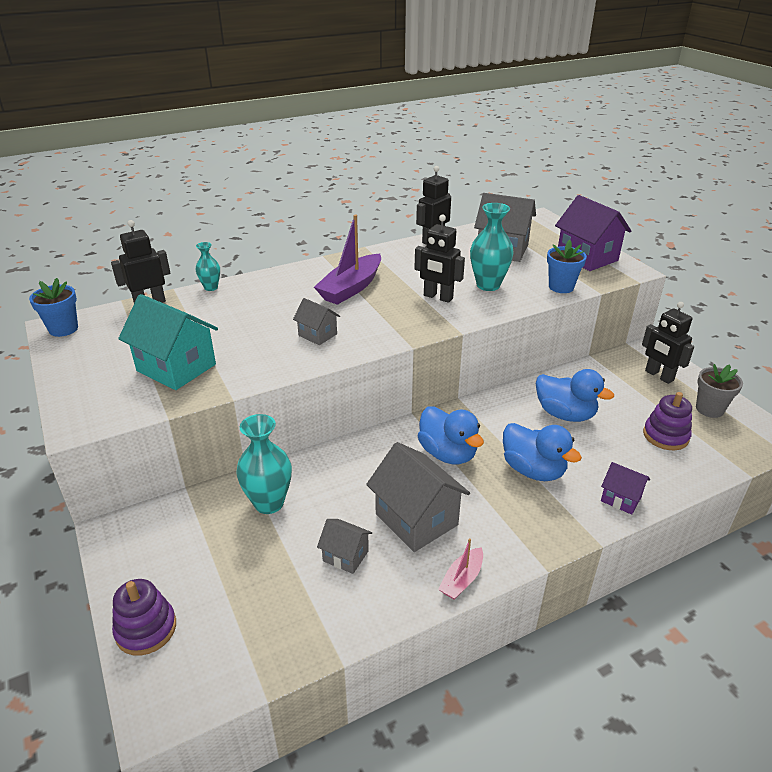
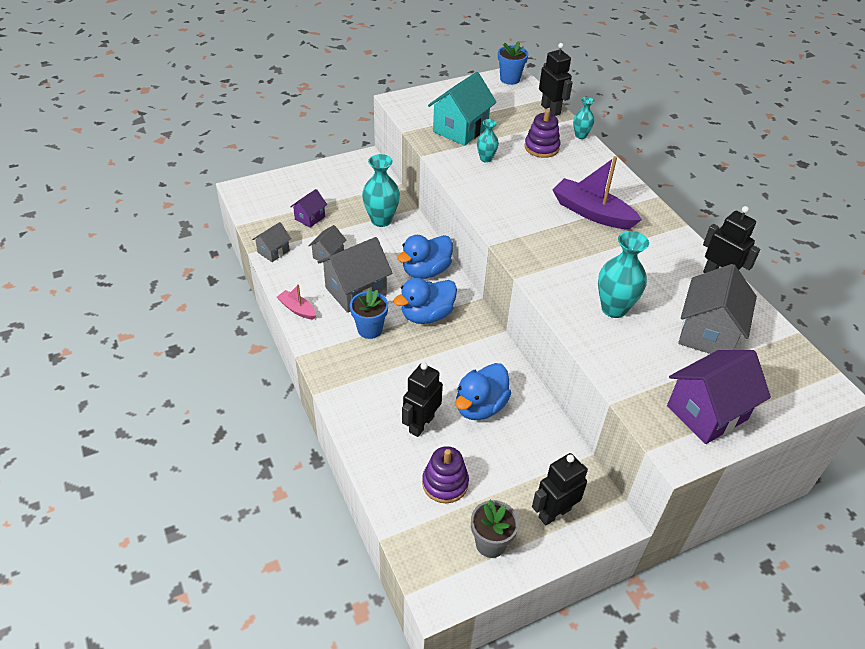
camera: 90 degrees right, 10 degrees up
purple stacking toy [112,579,176,656] -> purple stacking toy moved to [525,109,560,158]
grey house [293,298,340,345] -> grey house moved to [252,222,291,262]
black robot [414,215,465,303] -> black robot moved to [402,363,443,437]
blue duck [503,423,582,481] -> blue duck moved to [397,235,453,279]
blue flower pot [547,240,587,293] -> blue flower pot moved to [350,288,388,339]
purple house [601,462,650,515] -> purple house moved to [290,189,327,228]
none -> turquoise vase [477,119,499,163]

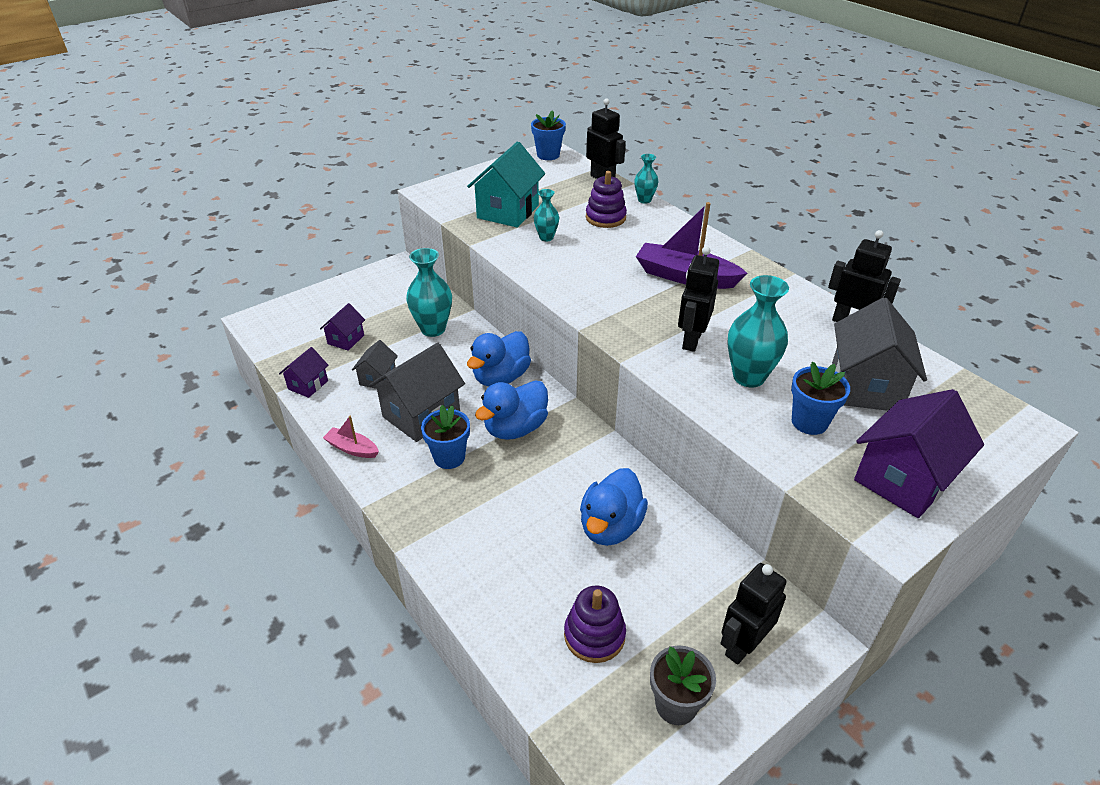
camera: 10 degrees left, 5 degrees down
grey house [252,222,291,262] -> purple house [279,347,329,398]
black robot [402,363,443,437] -> black robot moved to [678,246,719,352]
none -> blue flower pot [791,362,850,435]

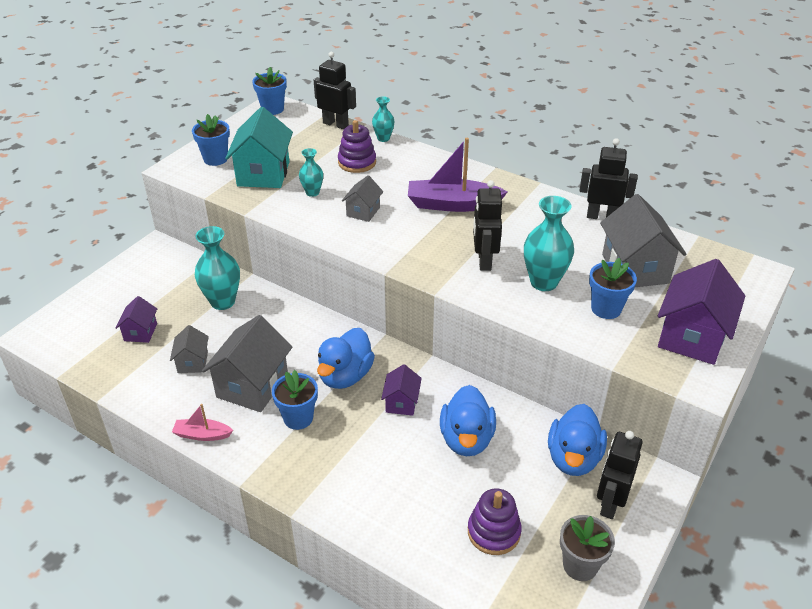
camera: 20 degrees left, 0 degrees up
purple house [279,347,329,398] -> purple house moved to [381,364,422,416]
blue duck [467,331,531,387] -> blue duck moved to [548,404,607,476]
none -> blue flower pot [192,114,230,166]
none -> grey house [342,175,383,222]

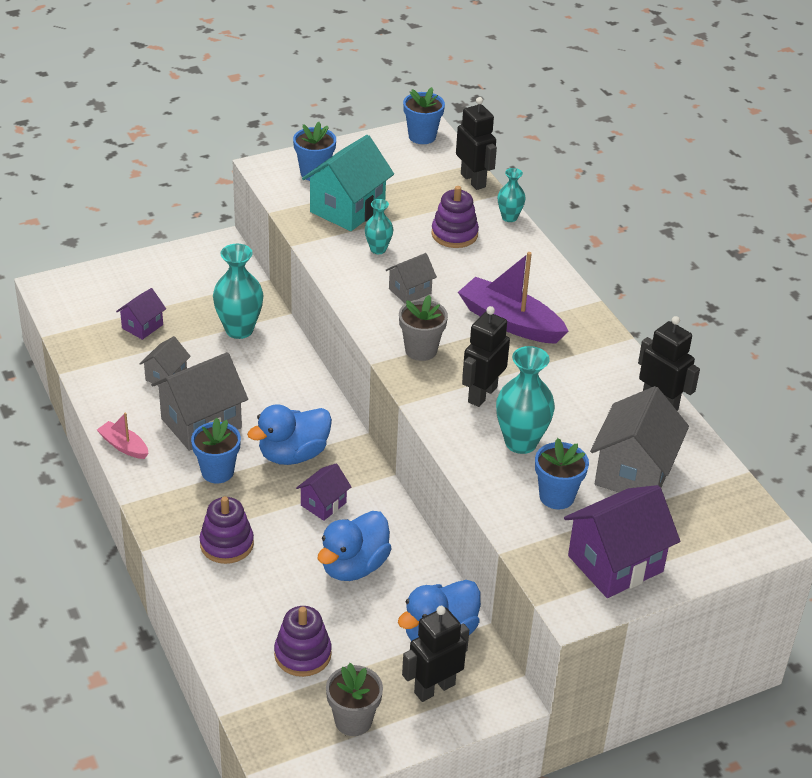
camera: 30 degrees right, 0 degrees up
none -> purple stacking toy [200,496,254,564]
none -> grey flower pot [399,295,448,361]

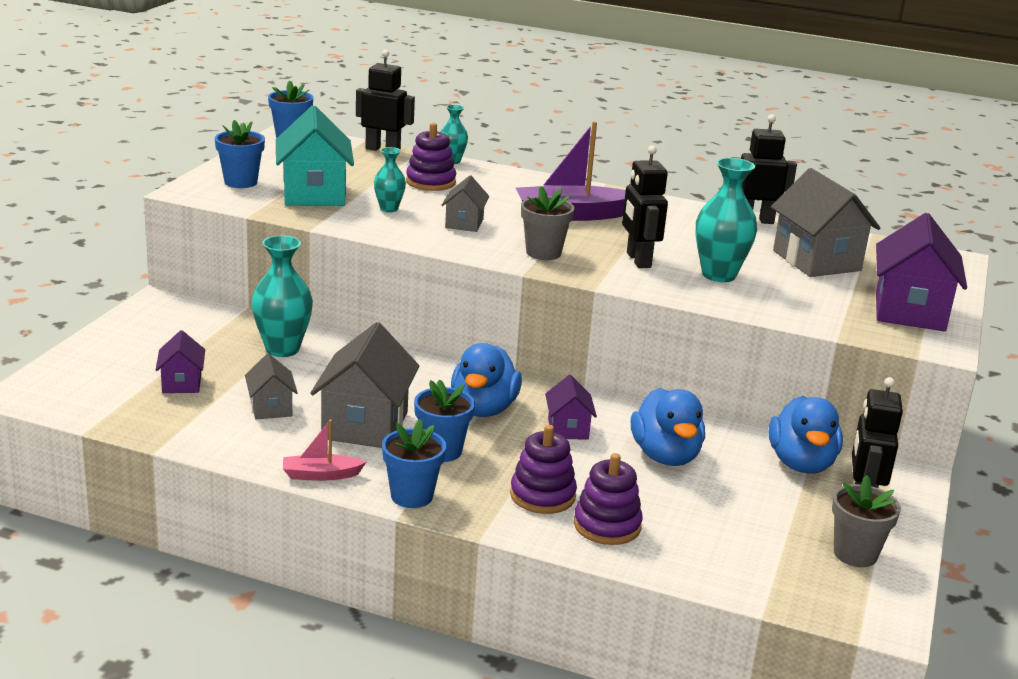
camera: 45 degrees left, 15 degrees down
purple stacking toy [274,606,332,677] -> purple stacking toy moved to [574,453,643,545]
blue flower pot [535,438,589,509] -> blue flower pot moved to [382,419,446,508]

